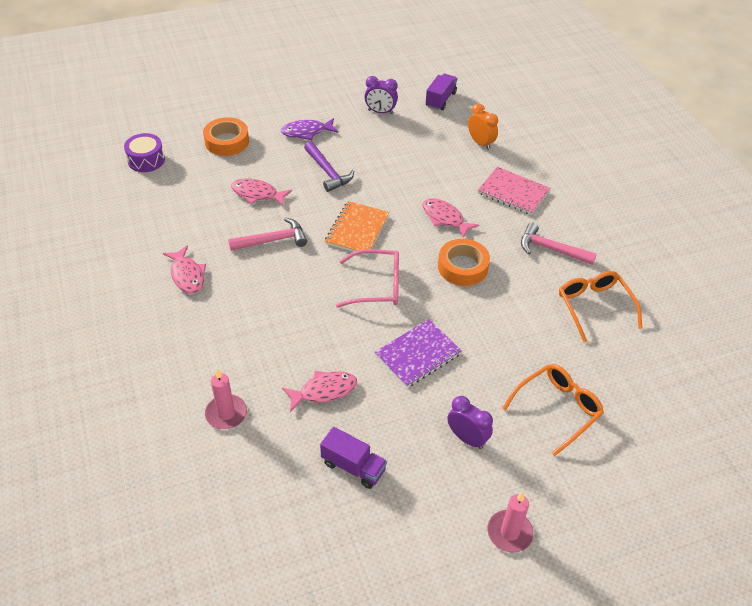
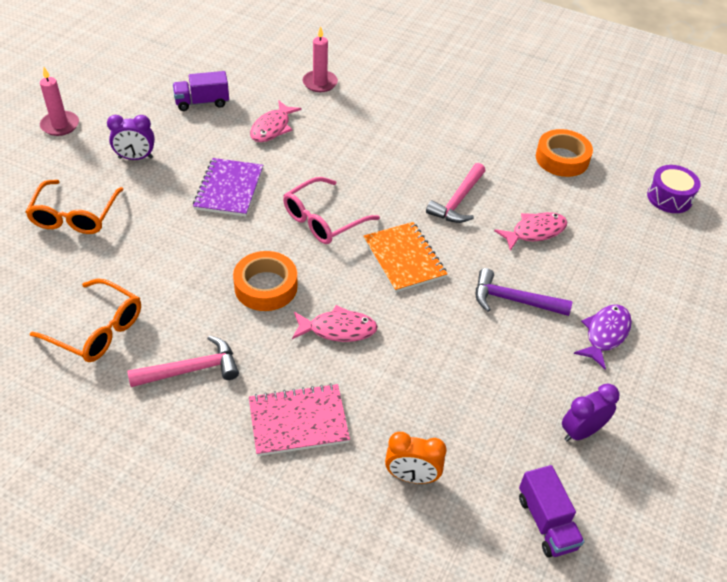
camera: 135 degrees right, 0 degrees up
pink fish [163,245,206,294] -> none
orange tape [203,117,249,156] -> orange tape moved to [536,129,593,177]

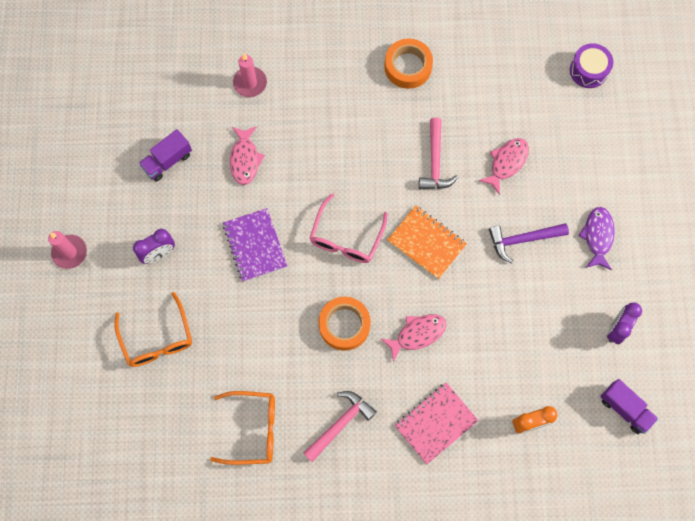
camera: 25 degrees left, 25 degrees up
orange tape [536,129,593,177] -> orange tape moved to [384,39,433,89]

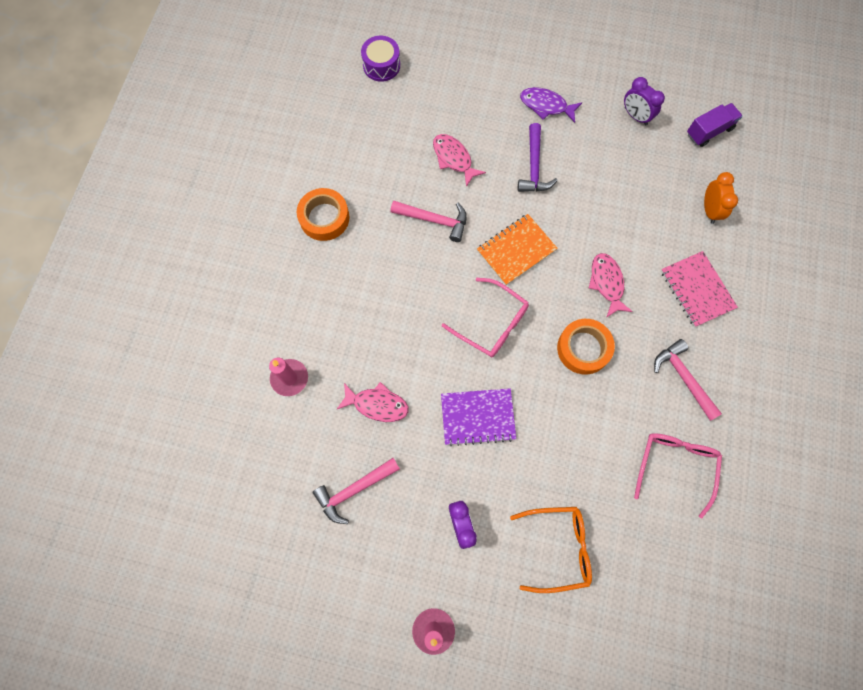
camera: 75 degrees left, 0 degrees up
purple truck [139,129,192,182] -> pink hammer [312,458,400,524]
orange glasses [210,391,275,465] -> pink glasses [634,433,722,518]

